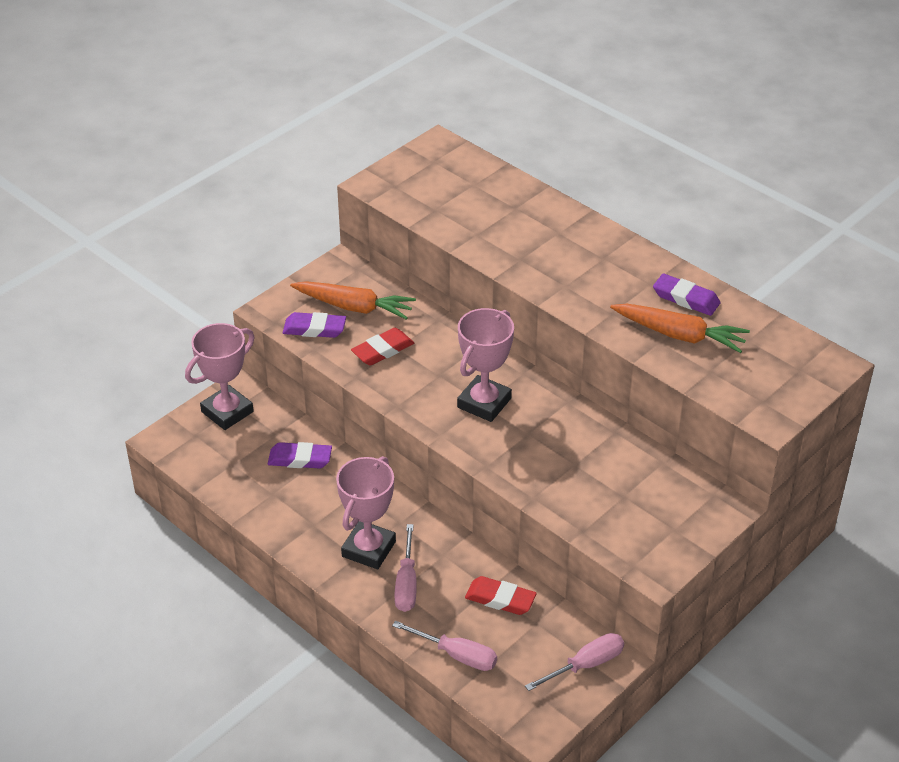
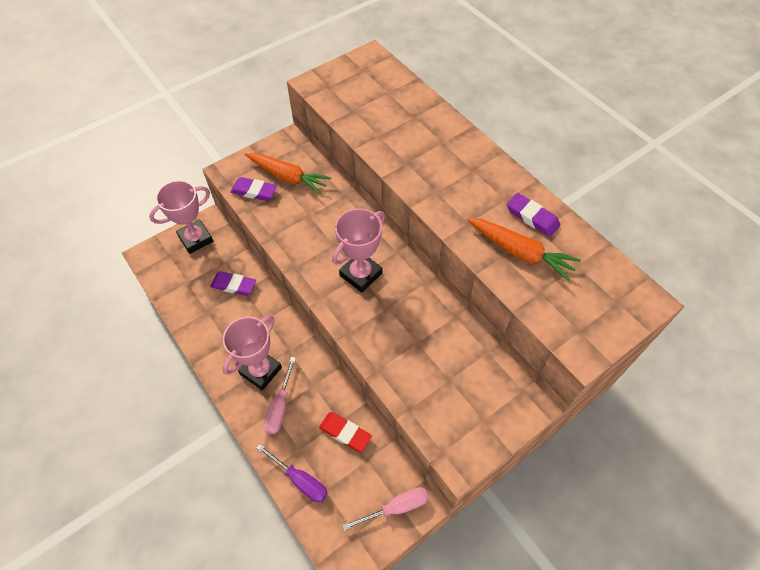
camera: 10 degrees right, 15 degrees up
red eraser [351,328,414,366] -> none
pink screwdriver [392,621,497,671] -> purple screwdriver [257,444,327,502]

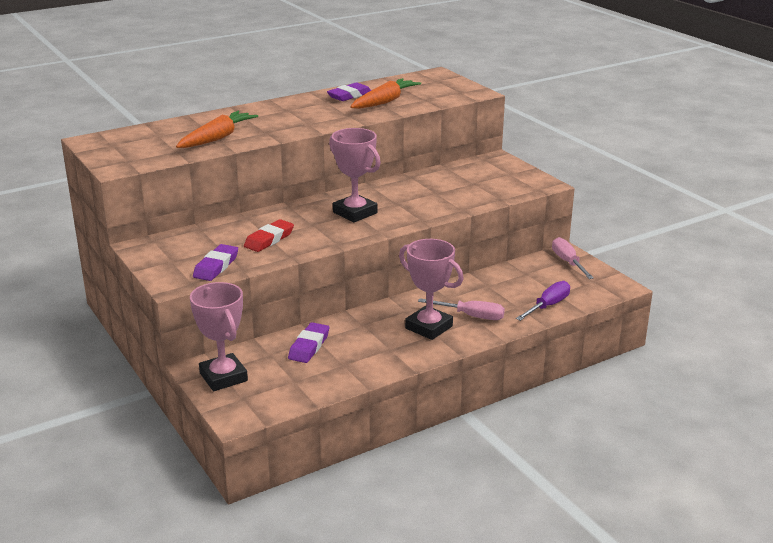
camera: 85 degrees left, 30 degrees down
orange carrot [245,153,331,194] -> orange carrot moved to [176,111,258,148]
red eraser [319,412,372,452] -> red eraser moved to [244,219,294,252]

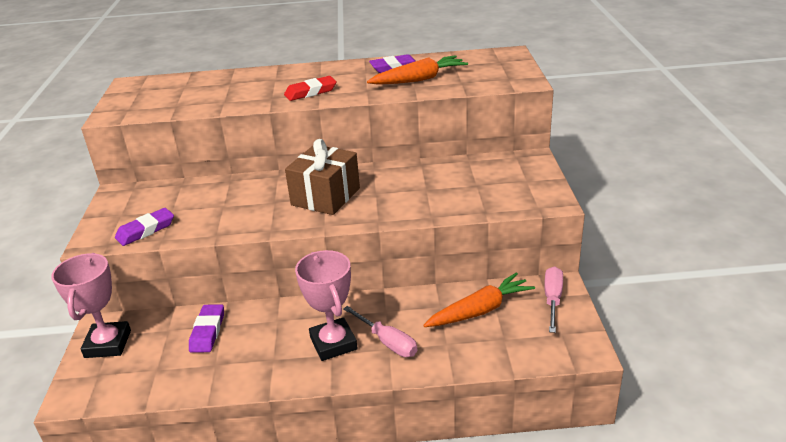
camera: 30 degrees right, 5 degrees up
orange carrot [176,111,258,148] -> orange carrot moved to [423,272,535,327]
red eraser [244,219,294,252] -> red eraser moved to [284,76,336,101]
purple eraser [288,322,329,363] -> purple eraser turned 45 degrees counterclockwise [189,304,224,353]
pink trophy [329,128,381,222] -> brown gift [285,139,360,215]
purple screwdriver [516,281,570,321] -> none

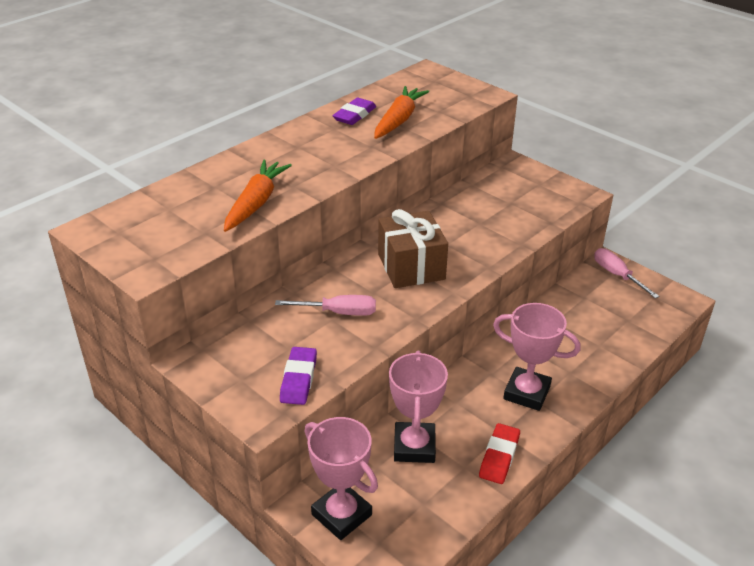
camera: 45 degrees left, 5 degrees up
purple eraser [189,304,224,353] -> pink trophy [389,351,448,463]
red eraser [284,76,336,101] -> red eraser moved to [479,423,520,484]
pink screwdriver [343,306,418,357] -> pink screwdriver moved to [275,295,376,316]
orange carrot [423,272,535,327] -> orange carrot moved to [224,160,292,232]

